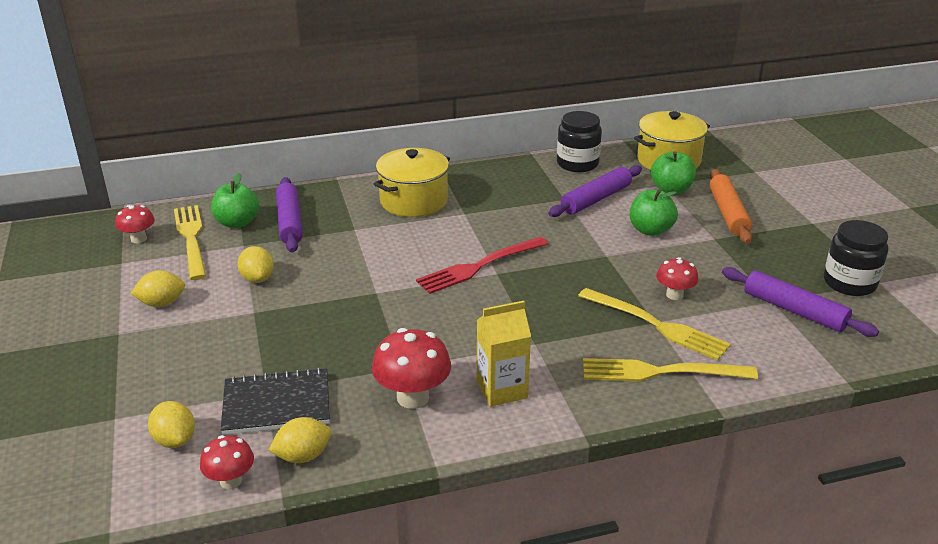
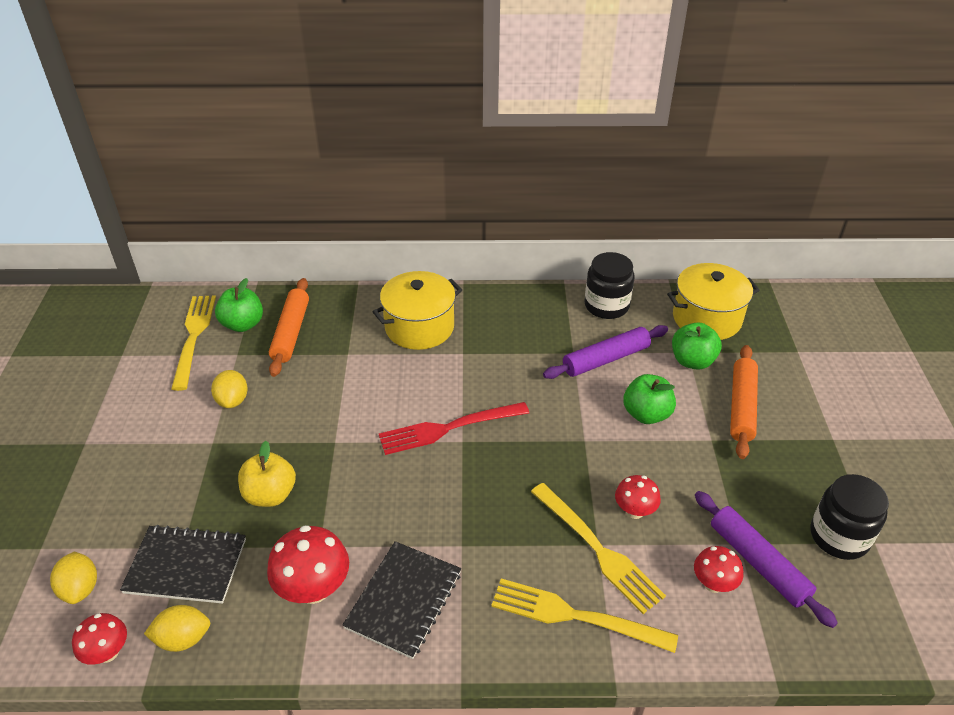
camera: 15 degrees right, 10 degrees up
red mushroom [115,205,155,243] -> red mushroom moved to [694,546,743,593]
yellow lemon [130,270,185,307] -> none
purple rolling pin [276,177,303,253] -> orange rolling pin [269,278,309,377]
yellow carton [477,301,531,407] -> black notebook [342,541,461,659]
none -> yellow apple [238,441,296,507]

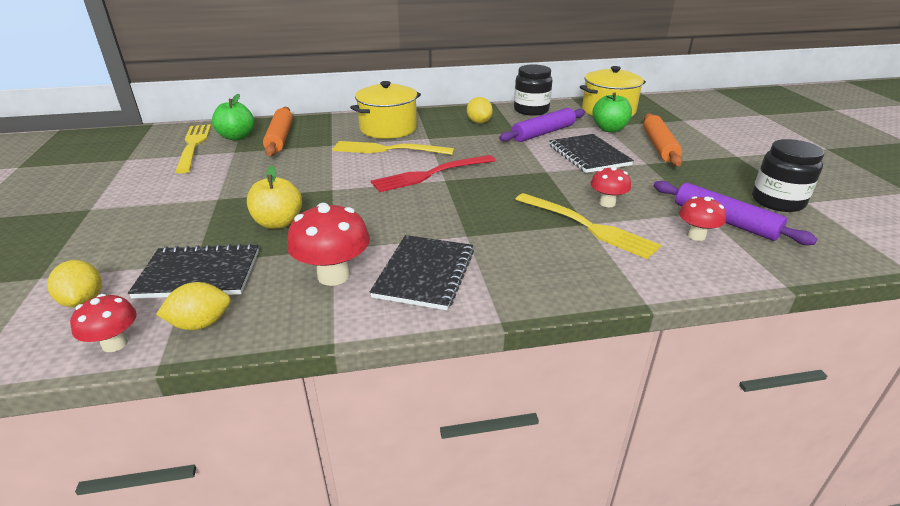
camera: 10 degrees left, 10 degrees down
yellow lemon [211,370,248,408] -> yellow lemon moved to [467,97,493,124]
yellow fork [492,578,678,653] -> yellow fork moved to [332,141,454,155]
green apple [623,374,676,424] -> black notebook [549,134,634,173]

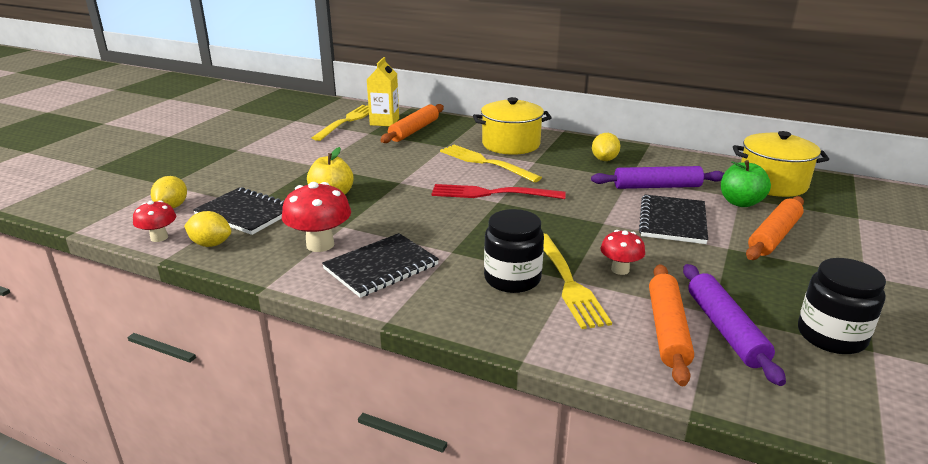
camera: 35 degrees right, 5 degrees down
green apple [212,94,254,140] -> yellow carton [366,57,399,126]
black jar [514,65,552,116] -> black jar moved to [484,209,544,293]
red mushroom [679,196,726,241] -> orange rolling pin [649,264,694,386]

